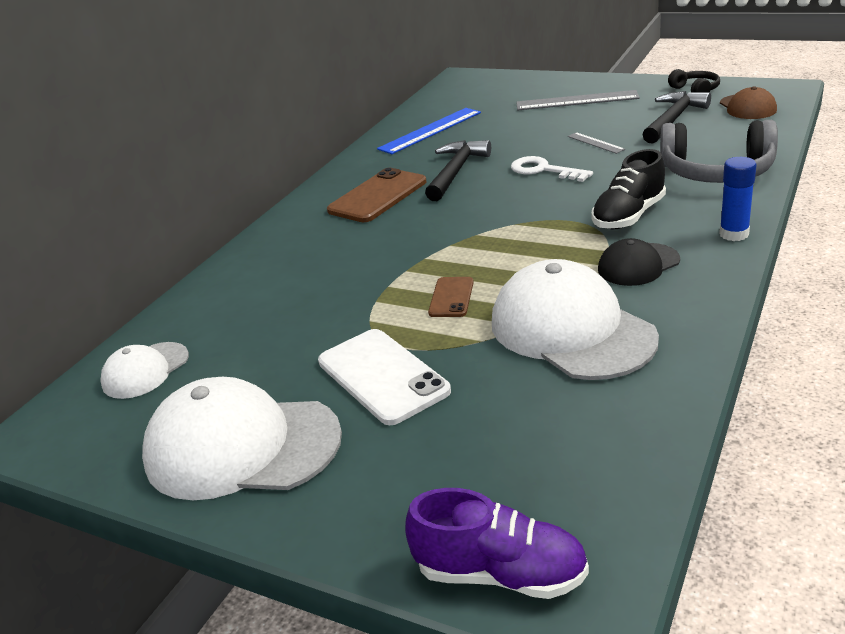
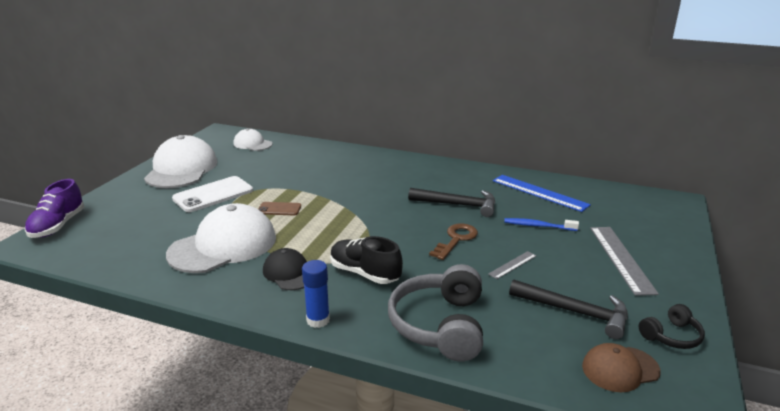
camera: 80 degrees right, 5 degrees down
brown phone [327,168,427,222] -> none
white key [511,156,593,182] -> brown key [429,223,478,260]
none -> blue toothbrush [504,218,579,231]

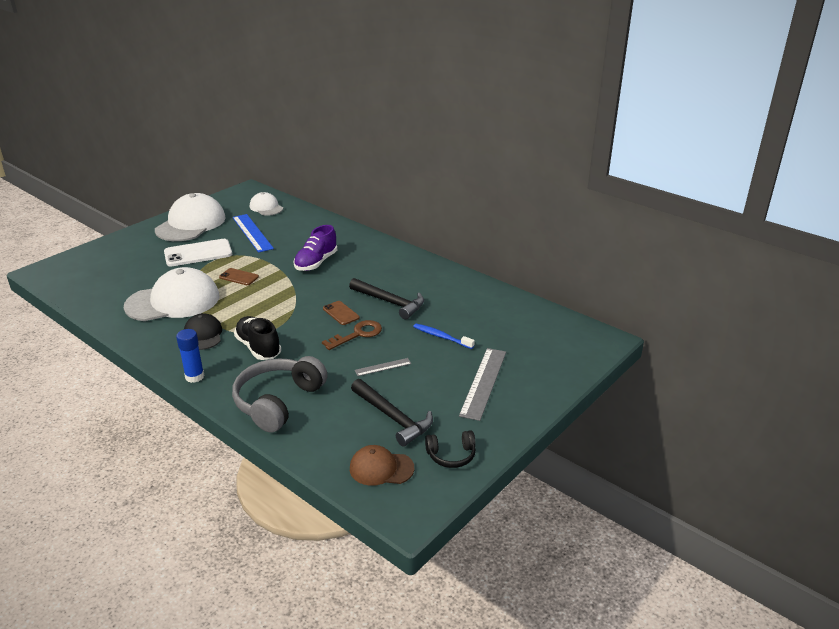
camera: 20 degrees right, 5 degrees up
purple shoe [24,179,85,238] -> purple shoe moved to [294,225,337,271]
blue ruler [493,175,591,212] -> blue ruler moved to [233,214,274,253]
none -> brown phone [323,301,360,325]

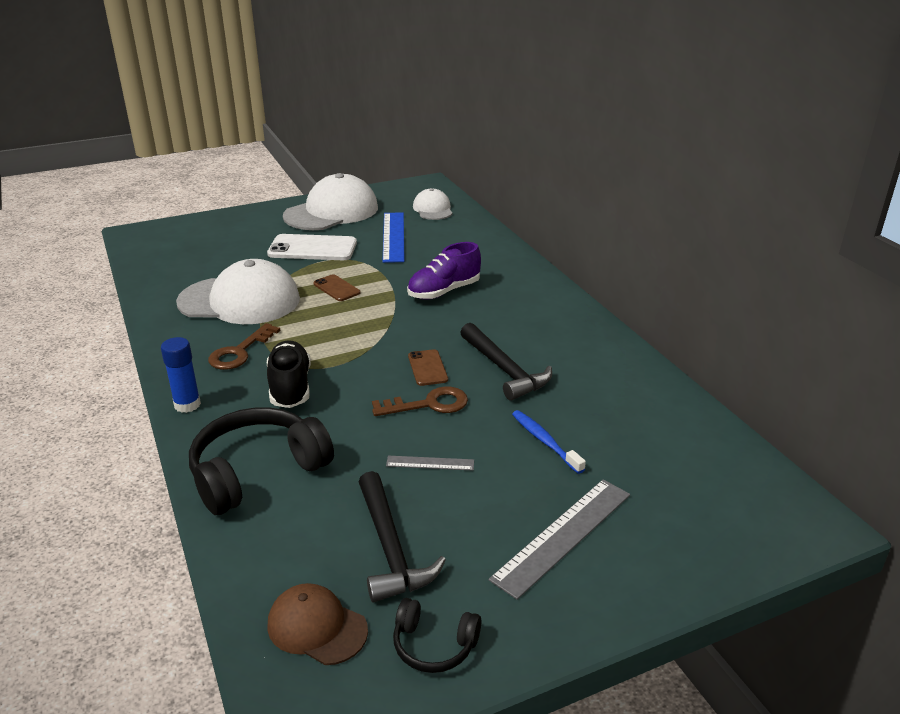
camera: 25 degrees right, 0 degrees up
black cap [184,313,222,350] -> brown key [208,323,281,370]
grey headphones [232,356,328,432] -> black headphones [189,407,334,515]

